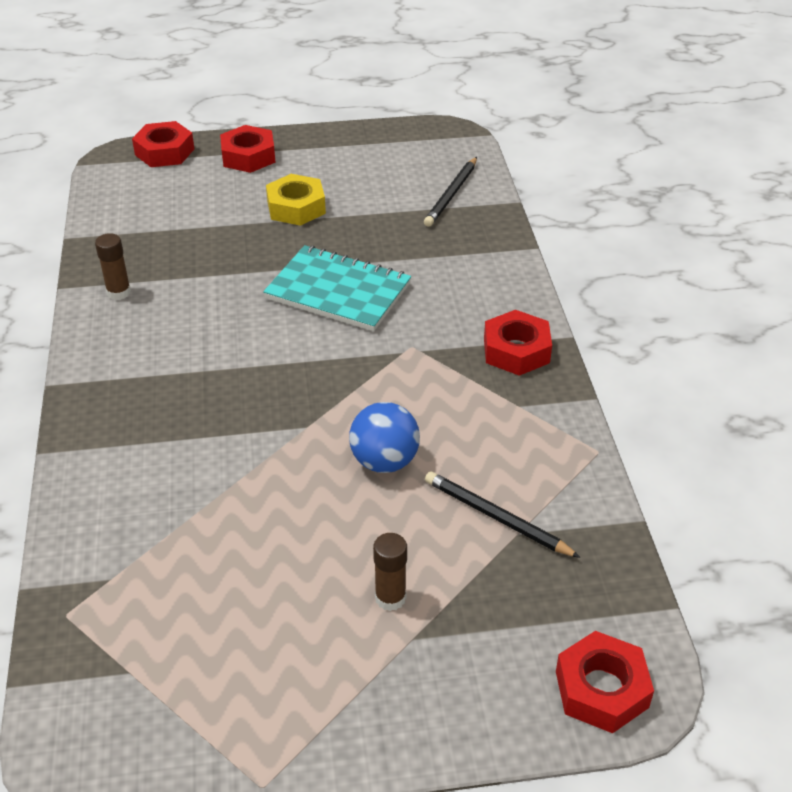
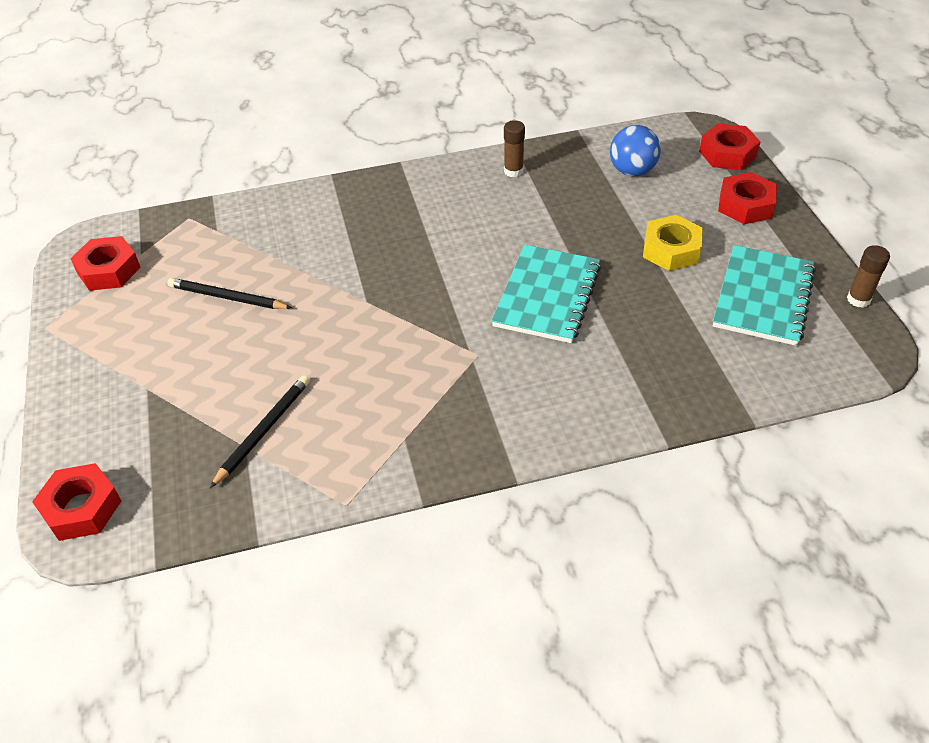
camera: 85 degrees right, 5 degrees up
blue ball [349,402,420,473] -> blue ball moved to [610,125,661,176]
brown glue stick [373,533,407,611] -> brown glue stick moved to [847,245,890,308]
black pencil [424,157,477,227] -> black pencil moved to [168,278,292,309]
red nut [484,310,552,376] -> red nut moved to [71,236,141,291]
none -> turquoise notebook [713,245,816,346]

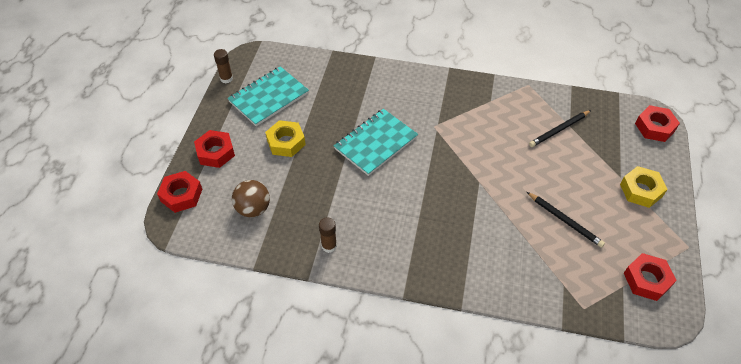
camera: 155 degrees left, 5 degrees up
blue ball [610,125,661,176] -> brown ball [232,180,270,217]
none -> yellow nut [620,166,668,208]

